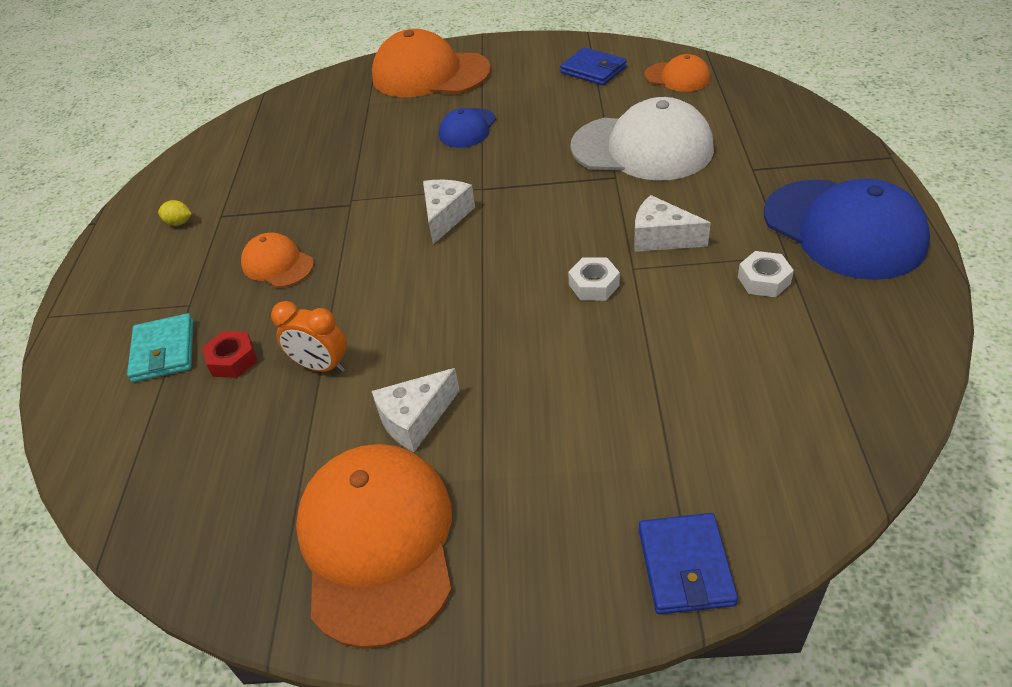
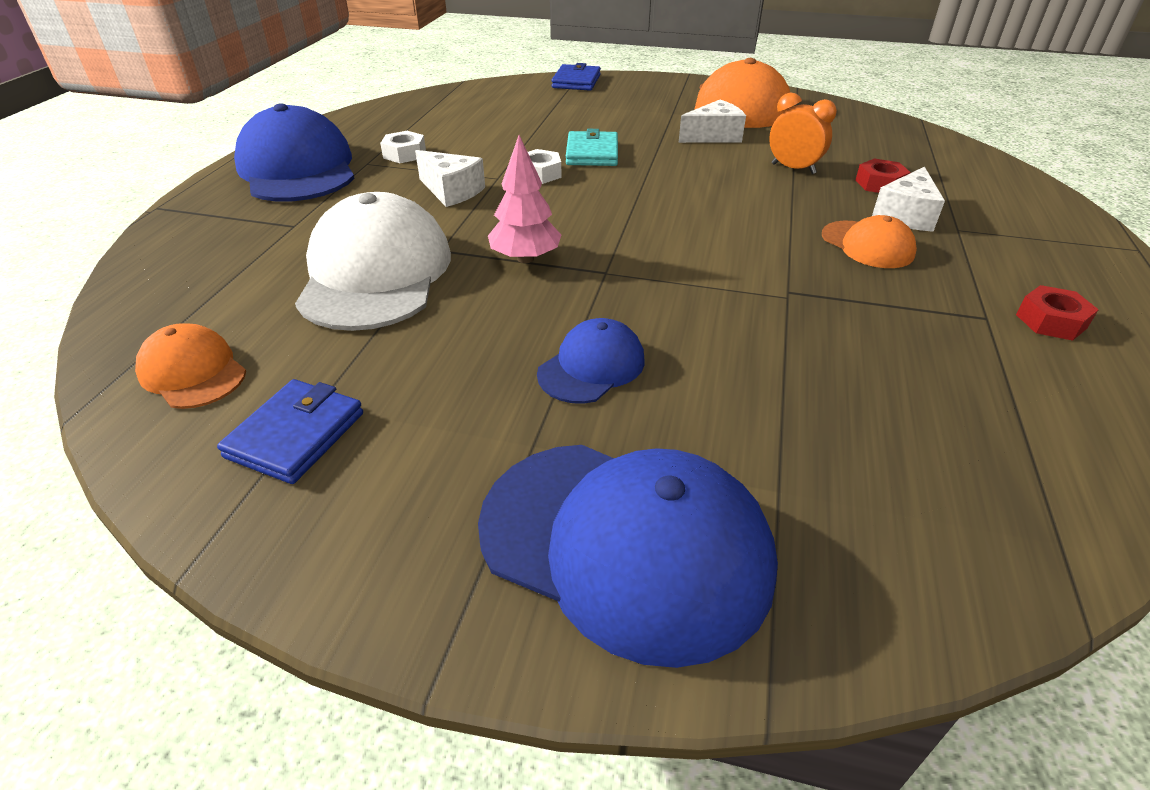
camera: 170 degrees left, 5 degrees down
turquoise wallet [127,313,194,382] -> turquoise wallet moved to [566,129,618,166]
yellow lemon [158,200,192,226] -> red nut [1016,285,1099,341]
orange cap [372,29,491,97] -> blue cap [478,445,778,668]
white cheese [423,180,475,244] -> white cheese moved to [872,167,945,232]
blue wallet [560,47,627,85] -> blue wallet turned 60 degrees clockwise [217,379,363,484]
white cap [571,97,714,180] -> white cap turned 60 degrees clockwise [295,192,451,331]
none -> pink tree [488,135,561,263]

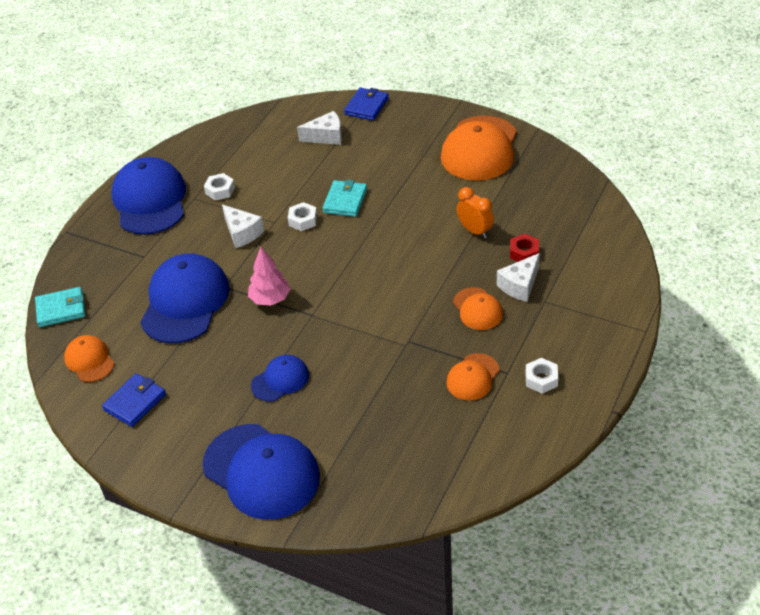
camera: 15 degrees right, 5 degrees up
white cap [295,192,451,331] -> blue cap [140,253,230,343]
white cheese [678,100,746,143] -> white cheese moved to [297,111,342,145]
red nut [1016,285,1099,341] -> white nut [525,358,558,394]
none -> turquoise wallet [35,287,85,327]
none -> orange cap [446,353,500,401]

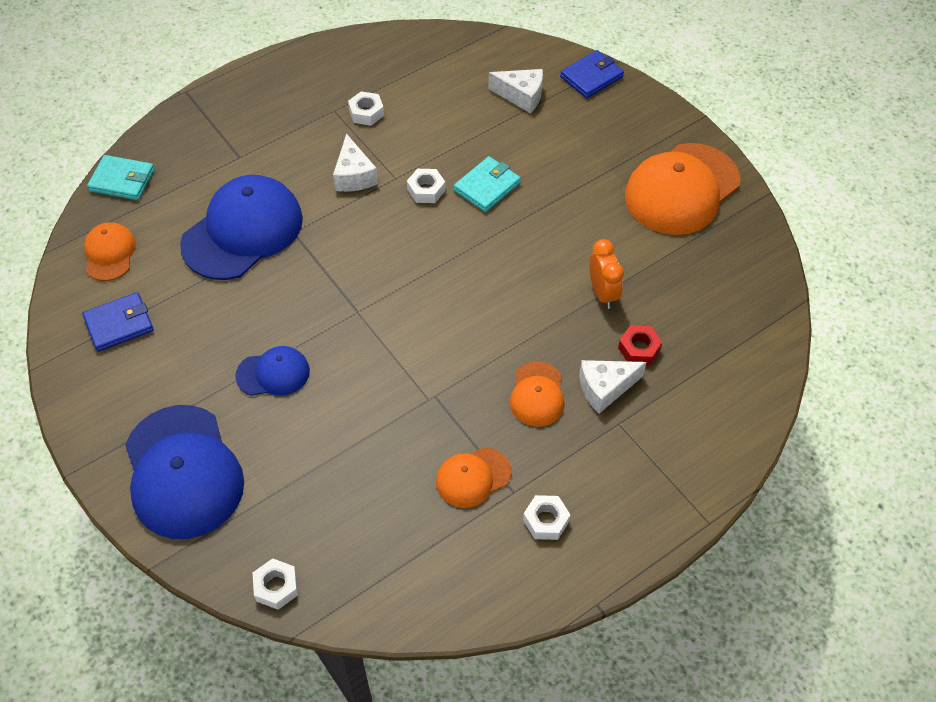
camera: 25 degrees right, 10 degrees up
blue cap [112,157,186,235] -> none
pink tree [248,247,290,305] -> none
none -> white nut [253,558,298,610]

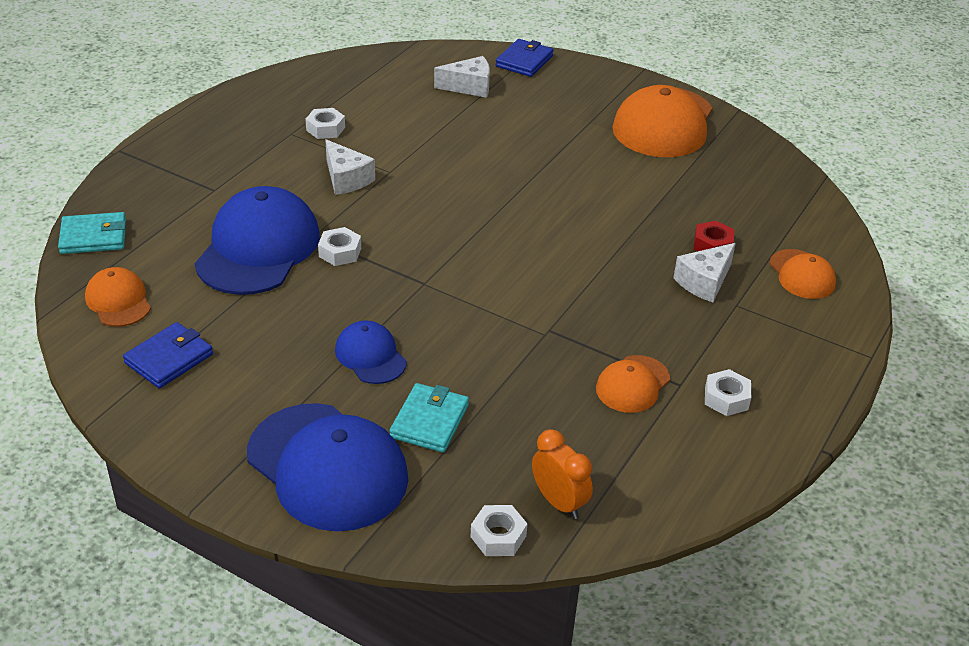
camera: 25 degrees left, 15 degrees down
blue cap [235,346,310,396] -> blue cap turned 90 degrees counterclockwise [335,320,407,384]
white nut [407,169,446,203] -> white nut moved to [318,227,361,266]
turquoise wallet [454,156,521,212] -> turquoise wallet moved to [390,383,469,453]
orange cap [510,362,565,427] -> orange cap moved to [769,249,836,299]
orange clock [589,239,624,309] -> orange clock moved to [532,429,593,519]

